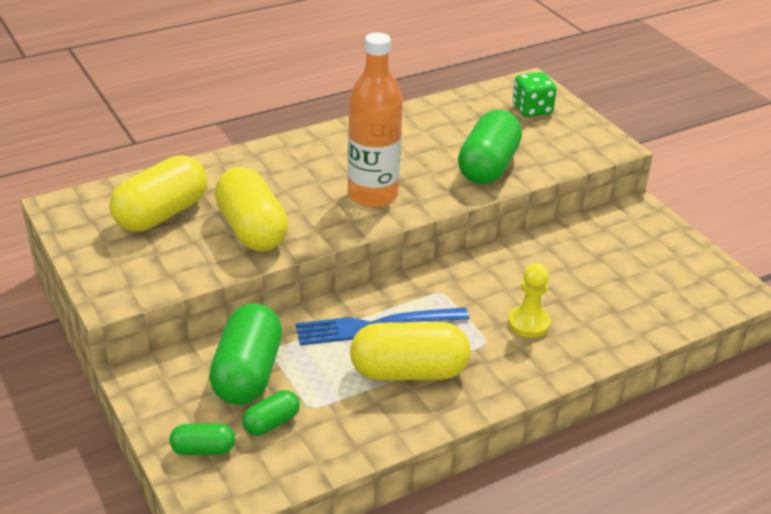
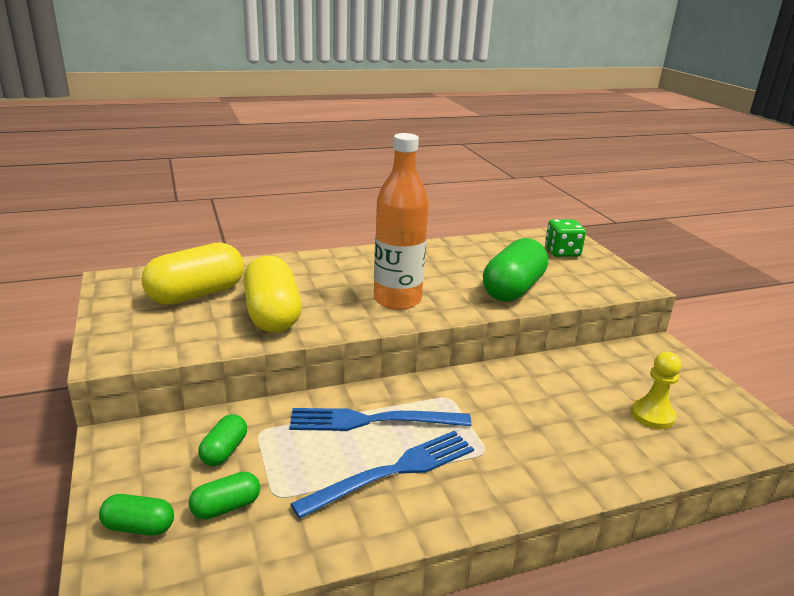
camera: 10 degrees right, 10 degrees down
green capsule [209,304,282,405] -> green capsule [198,414,247,466], size x0.50
yellow capsule [350,322,470,381] -> blue fork [290,431,474,519]
yellow pawn [508,263,550,338] -> yellow pawn moved to [631,352,682,429]

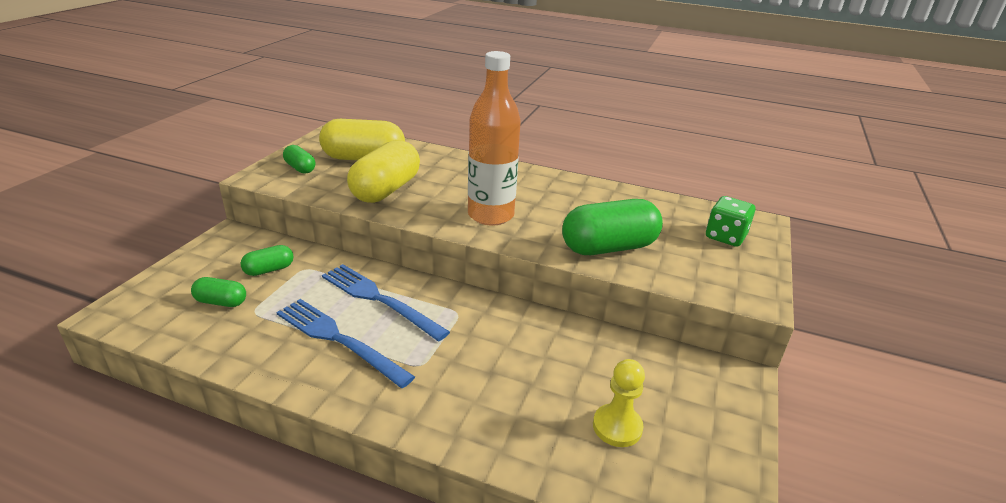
camera: 40 degrees right, 5 degrees up
green capsule [99,494,174,536] -> green capsule moved to [283,145,315,174]
blue fork [290,431,474,519] -> blue fork turned 150 degrees counterclockwise [276,299,415,388]

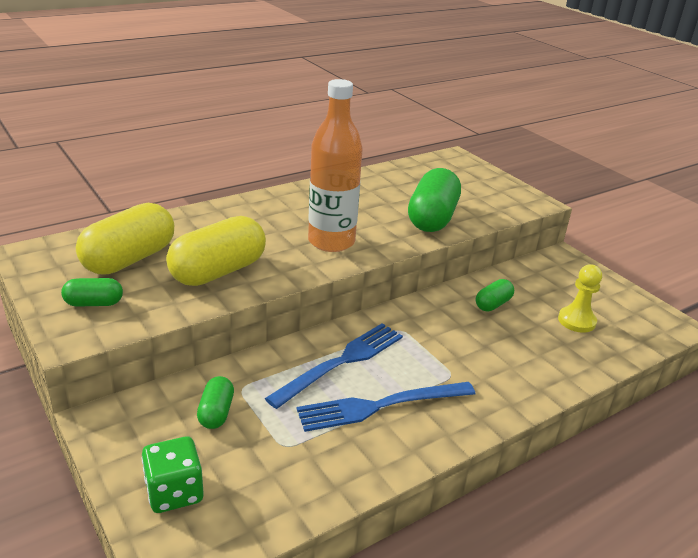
camera: 55 degrees left, 0 degrees up
green capsule [191,277,246,307] -> green capsule moved to [476,279,514,311]
blue fork [322,264,450,341] -> blue fork turned 150 degrees clockwise [265,323,403,409]
yellow capsule [347,140,420,203] -> yellow capsule turned 75 degrees clockwise [166,216,266,286]
green dice [706,196,755,247] -> green dice moved to [142,436,204,513]

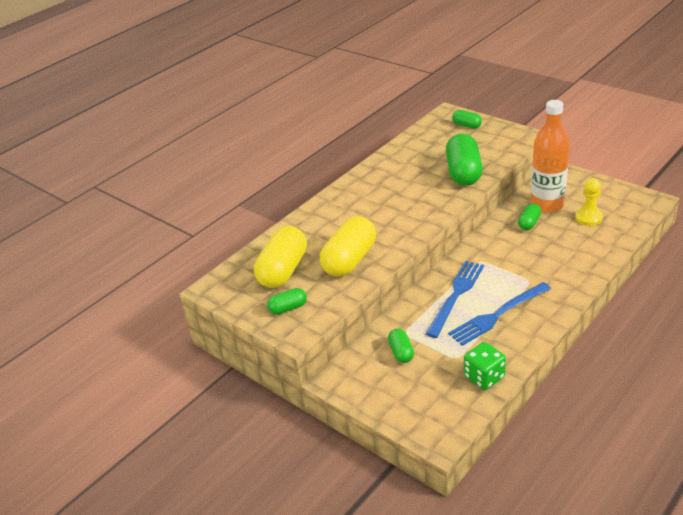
camera: 10 degrees left, 5 degrees up
green dice [142,436,204,513] -> green dice moved to [464,342,506,390]
orange bottle [308,79,363,252] -> orange bottle moved to [530,100,570,213]
none -> green capsule [452,110,482,129]

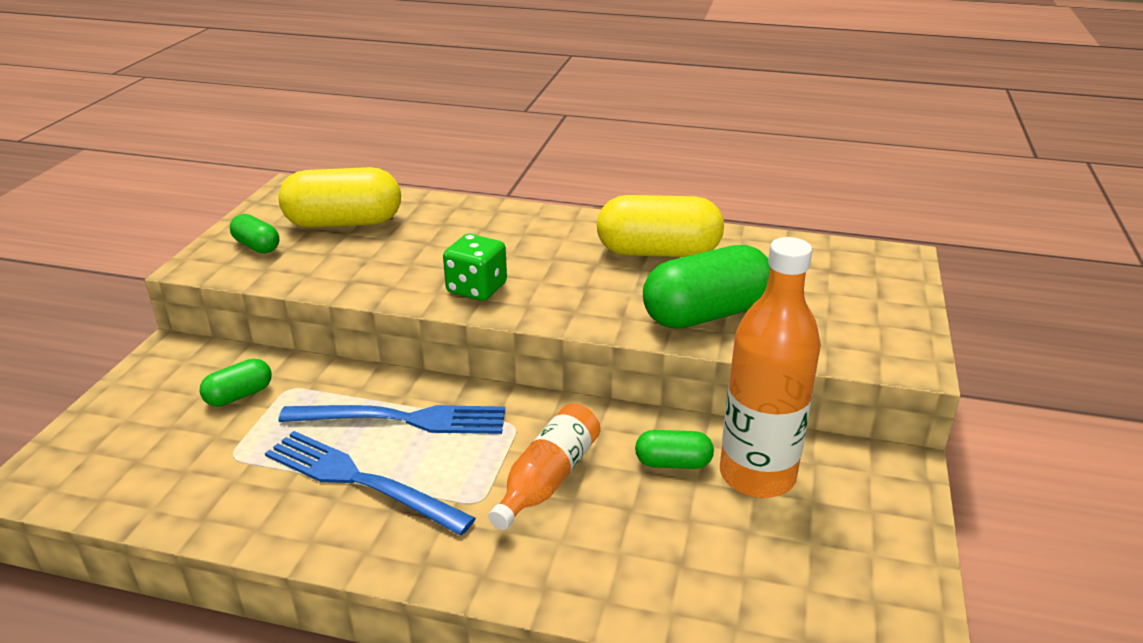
camera: 60 degrees right, 5 degrees down
yellow capsule [320,216,376,277] -> yellow capsule moved to [597,195,724,257]
green capsule [452,110,482,129] -> none
green dice [464,342,506,390] -> green dice moved to [443,234,507,301]
yellow pawn [575,178,603,226] -> none
none -> orange bottle [489,403,600,530]

